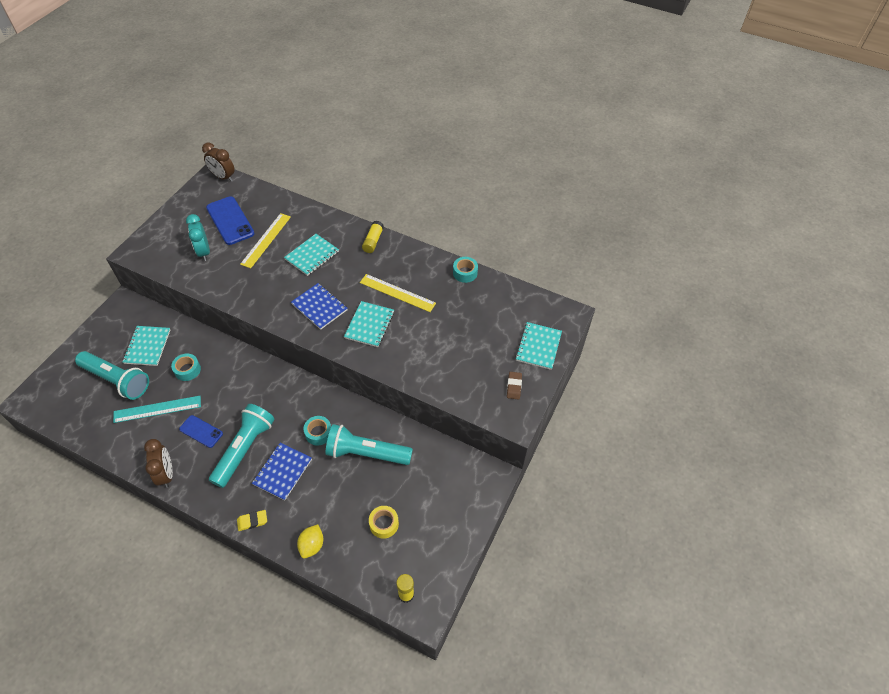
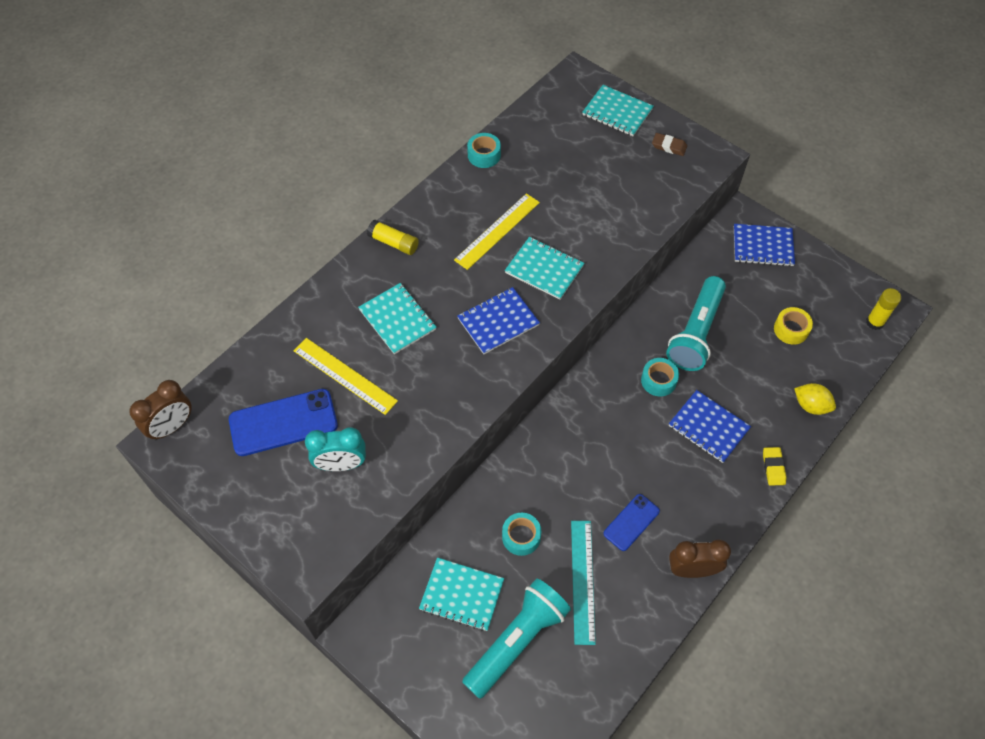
camera: 75 degrees left, 5 degrees up
turquoise flashlight [209,404,275,488] -> none
none -> blue notebook [734,224,795,267]

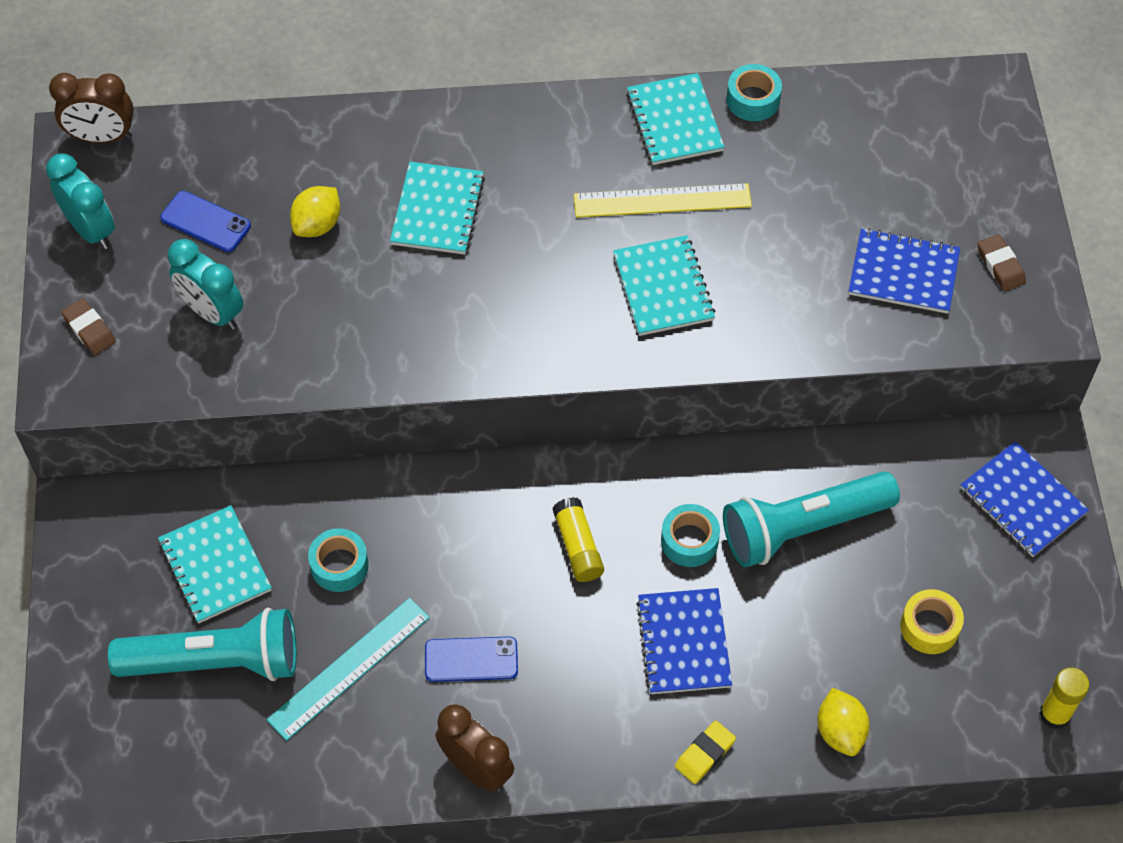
camera: 45 degrees right, 0 degrees up
blue phone [229,389,338,456] -> blue phone [161,191,251,252], size x0.59
yellow ruler [294,338,398,415] -> yellow lemon [290,186,340,237]
yellow glue stick [367,220,419,255] -> yellow glue stick moved to [553,497,604,582]
blue notebook [457,287,540,354] -> blue notebook moved to [849,228,960,314]
turquoise notebook [582,85,654,136] -> turquoise notebook moved to [626,73,725,165]
none -> turquoise clock [46,154,115,249]
none -> brown eraser [61,298,116,355]

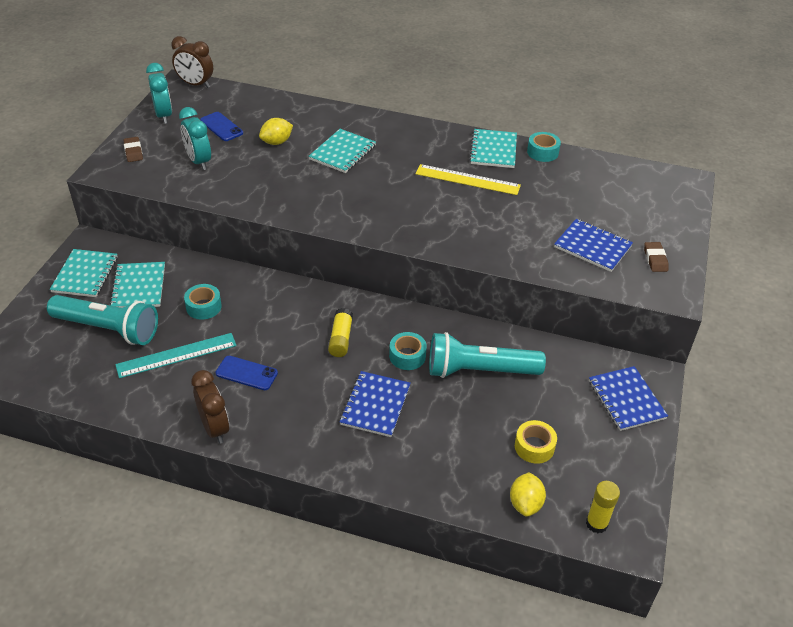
camera: 20 degrees right, 15 degrees down
turquoise notebook [613,235,715,336] -> turquoise notebook moved to [50,249,118,297]
yellow eraser [675,721,736,784] -> none
yellow lemon [817,688,870,756] -> yellow lemon moved to [510,472,546,517]

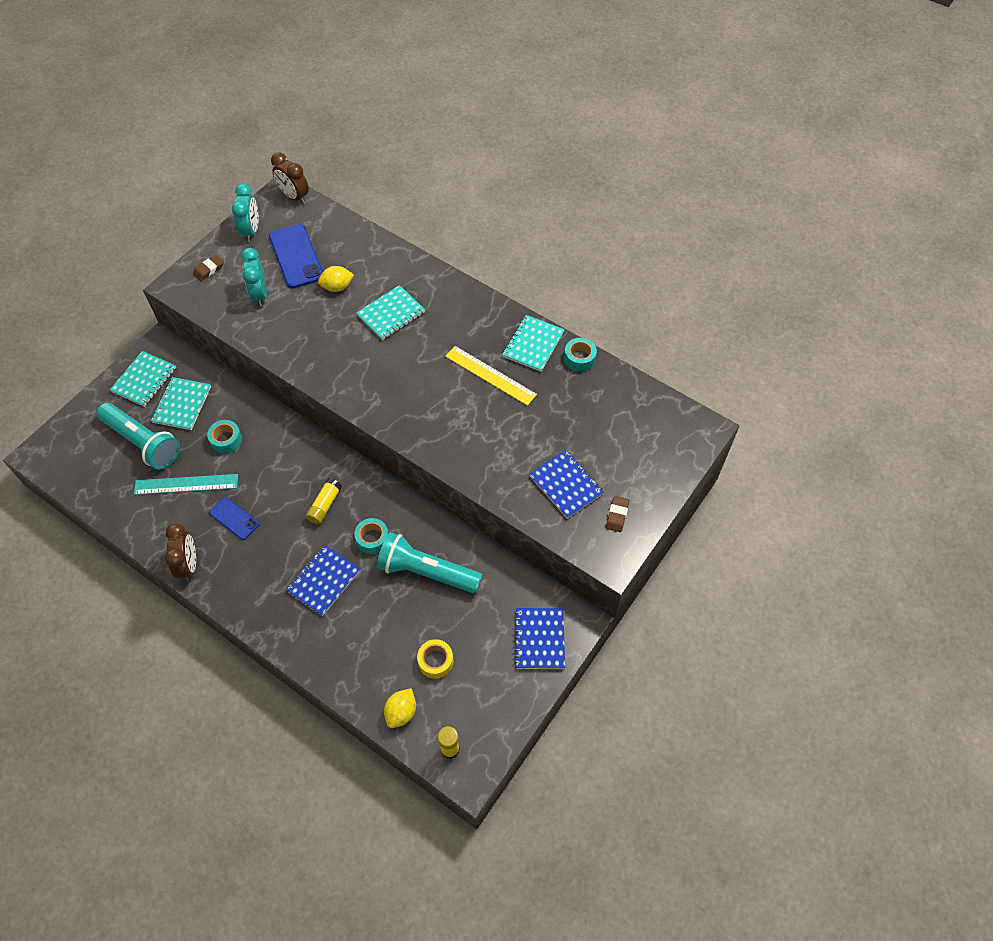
camera: 20 degrees right, 15 degrees up
brown eraser [123,137,143,162] -> brown eraser turned 45 degrees clockwise [193,254,224,281]
blue phone [200,112,243,141] -> blue phone [269,224,323,289], size x1.69

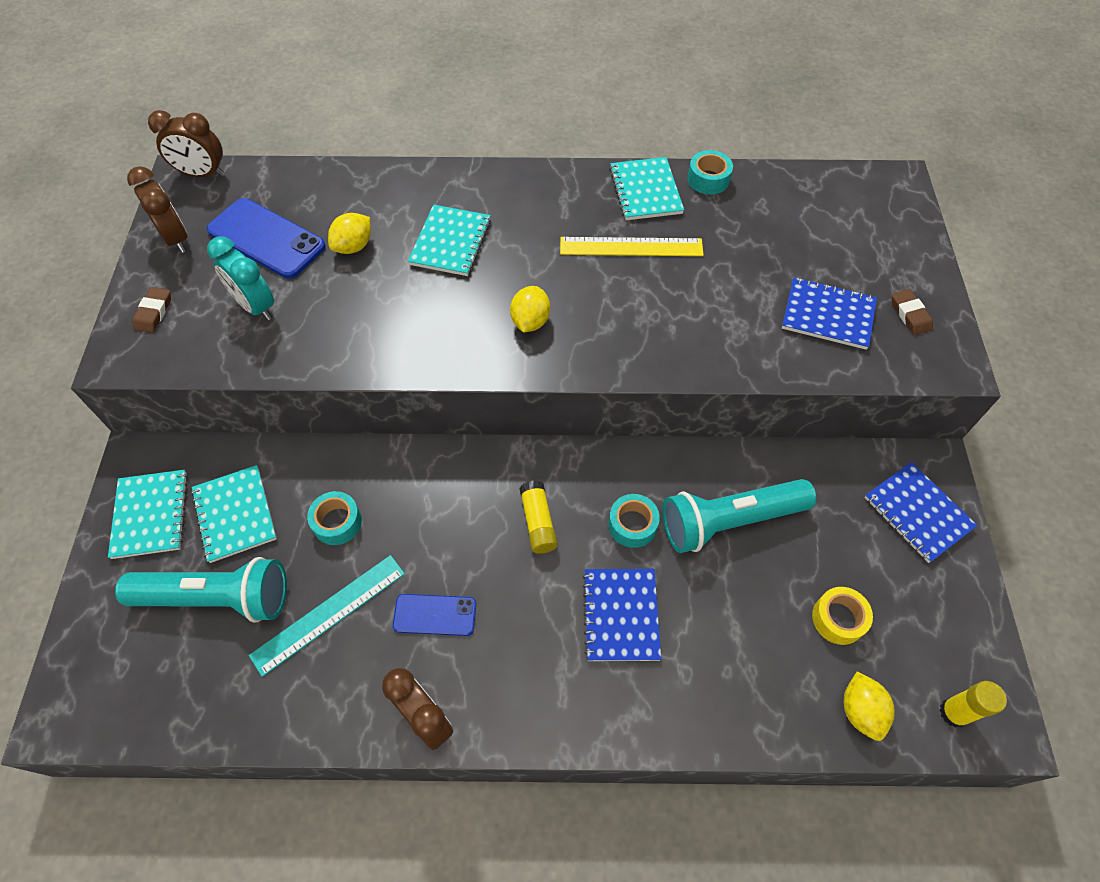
camera: 35 degrees left, 0 degrees up
turquoise clock [232,184,259,242] -> brown clock [127,166,188,253]
none -> yellow lemon [510,286,550,332]

